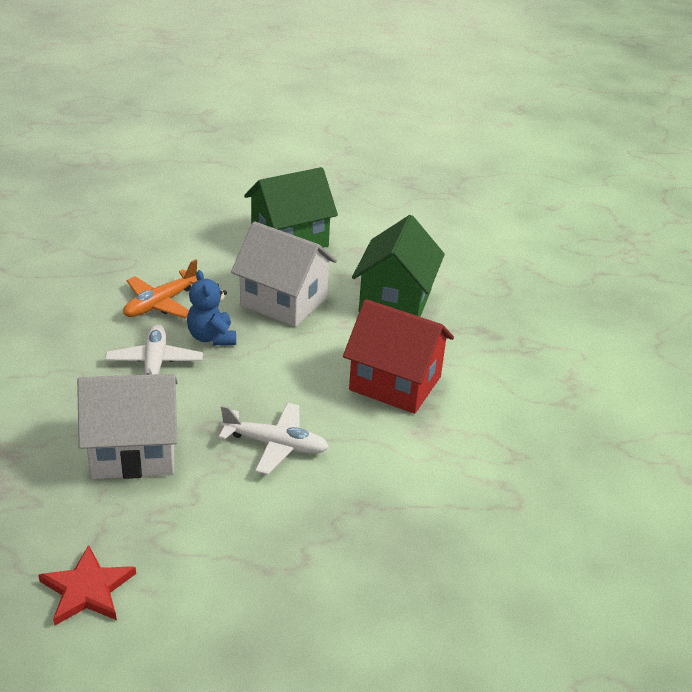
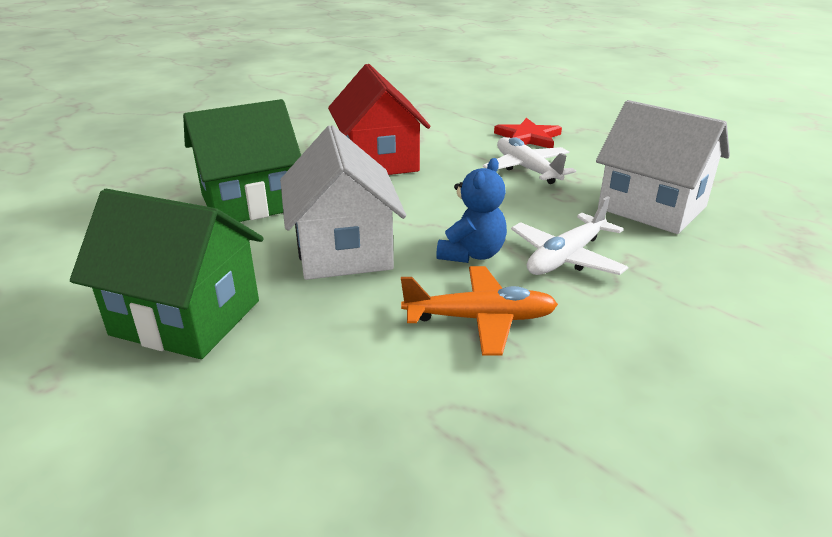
camera: 130 degrees left, 5 degrees down
red star [38,545,136,626] -> red star moved to [494,118,562,148]

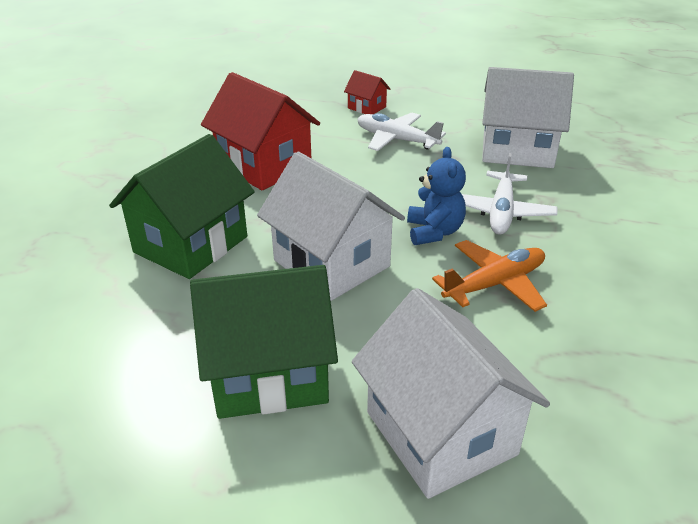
camera: 30 degrees left, 5 degrees up
red star [494,118,562,148] -> red house [344,70,390,114]
none -> white house [352,288,550,499]

